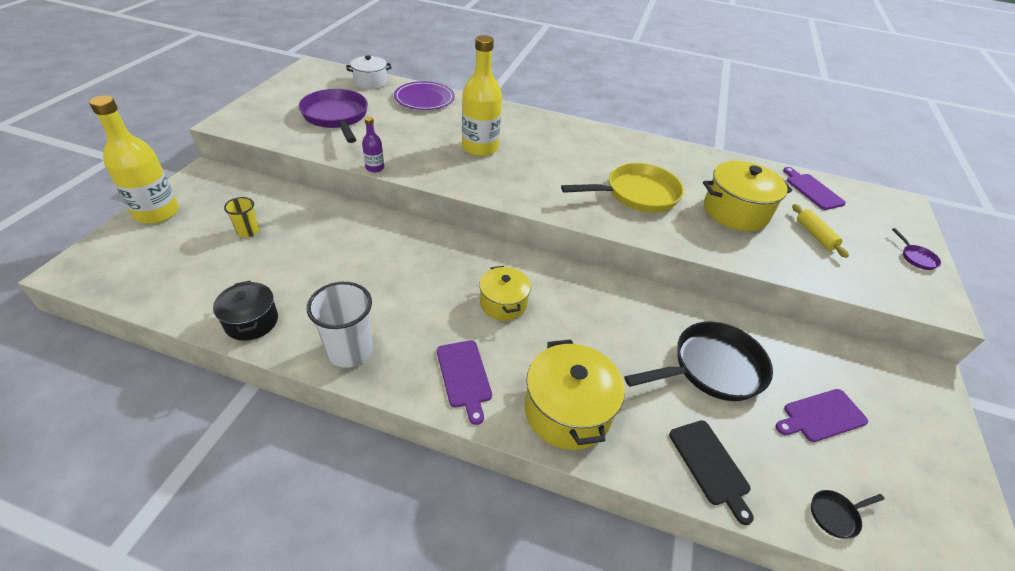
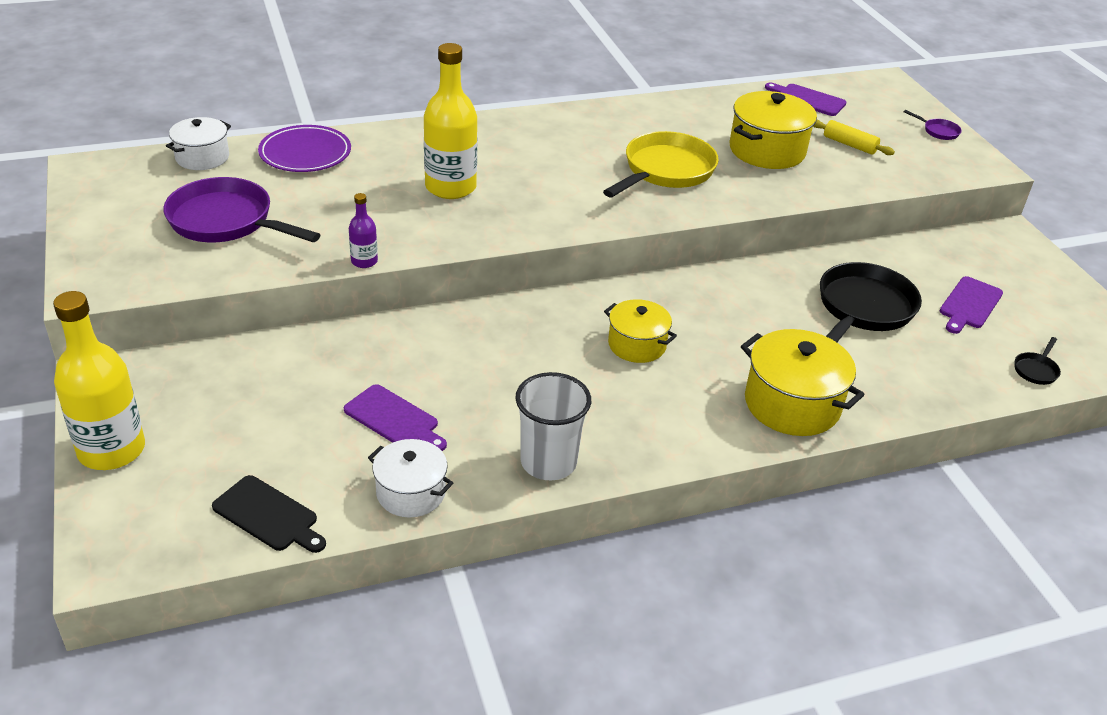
camera: 35 degrees left, 5 degrees down
black pot [213,281,278,341] -> white pot [368,439,453,517]
yellow cup [224,197,259,237] -> none
purple cutting board [437,340,492,425] -> purple cutting board moved to [344,384,447,451]
black cutting board [669,420,754,525] -> black cutting board moved to [212,475,326,553]

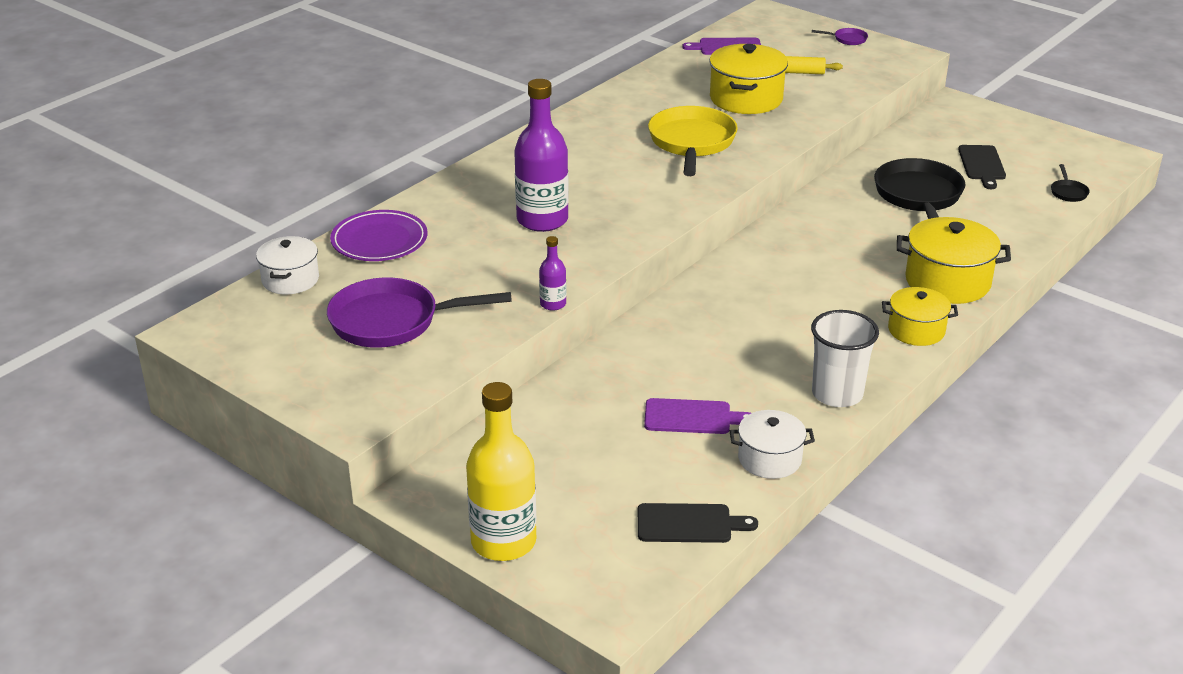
camera: 30 degrees left, 5 degrees down
yellow bottle [424,43,477,199] -> purple bottle [514,79,569,232]
yellow pot [604,299,677,363] -> yellow pot moved to [882,287,958,346]
purple cutting board [940,276,1003,334] -> black cutting board [958,145,1006,189]

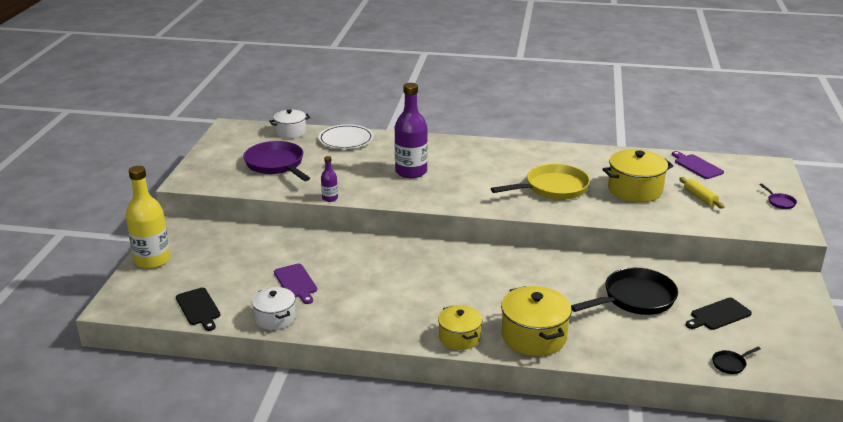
camera: 60 degrees right, 5 degrees down
purple plate [330,210,428,261] -> white plate [318,124,374,149]
white cup [811,310,879,407] -> none

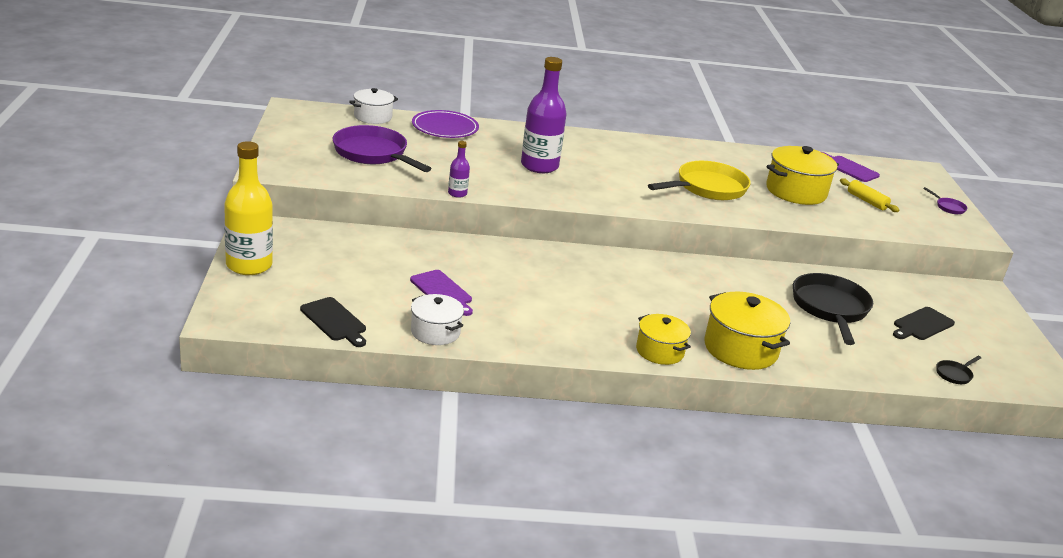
camera: 15 degrees left, 0 degrees up
white plate [318,124,374,149] -> purple plate [412,110,479,138]
black pan [571,268,678,315] -> black pan turned 45 degrees counterclockwise [793,273,873,345]

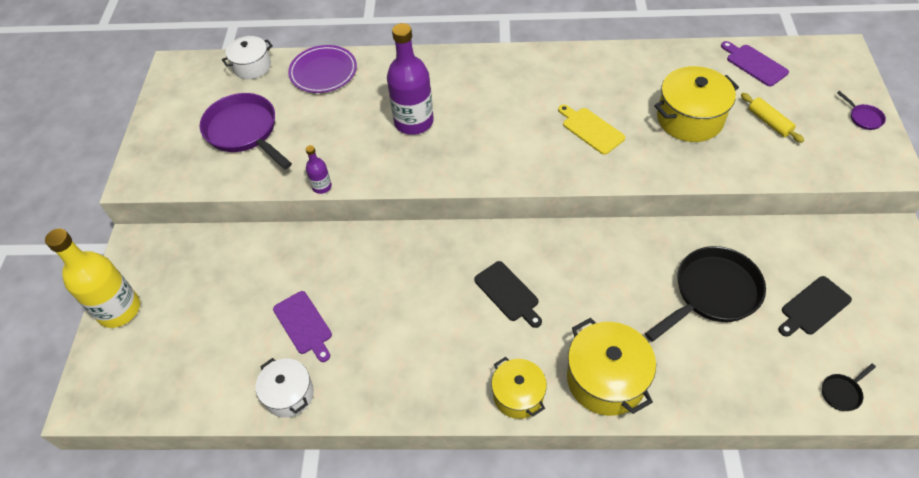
camera: 10 degrees right, 25 degrees up
black cutting board [300,297,366,347] -> black cutting board moved to [474,261,542,328]
yellow pan [648,161,751,200] -> yellow cutting board [558,104,625,155]
black pan [793,273,873,345] -> black pan turned 45 degrees clockwise [645,246,766,342]

